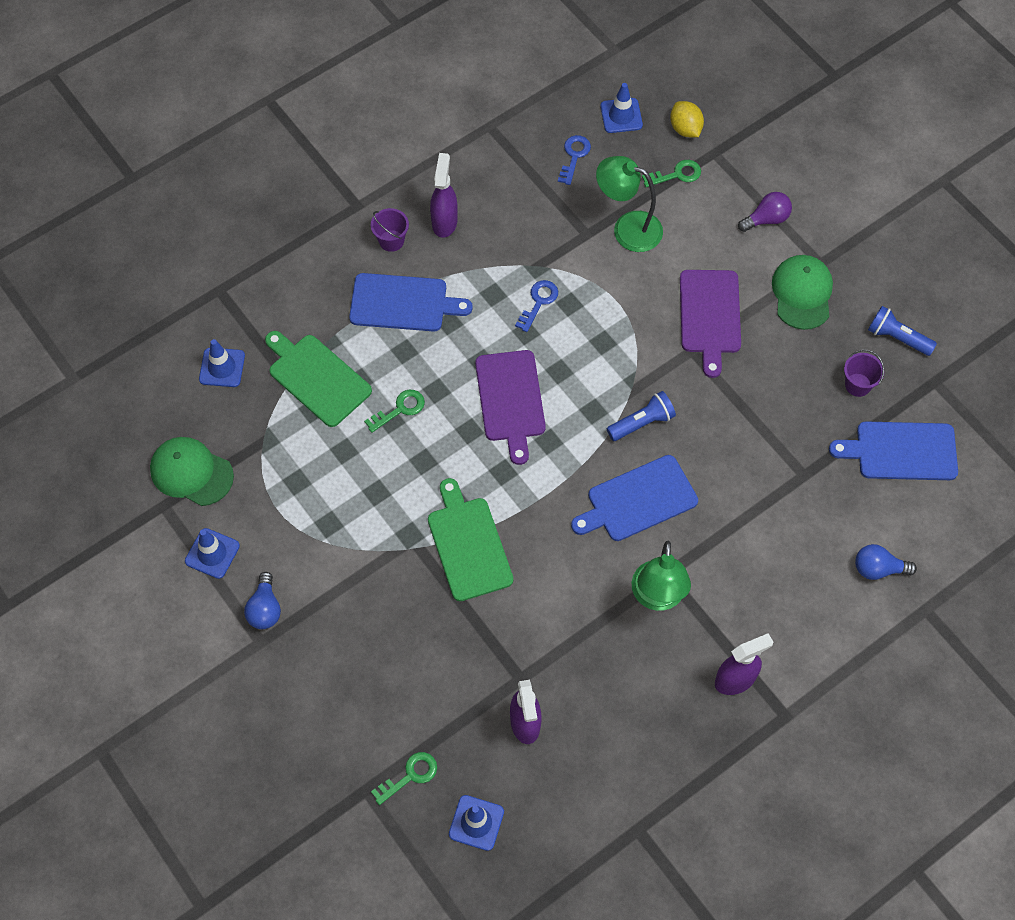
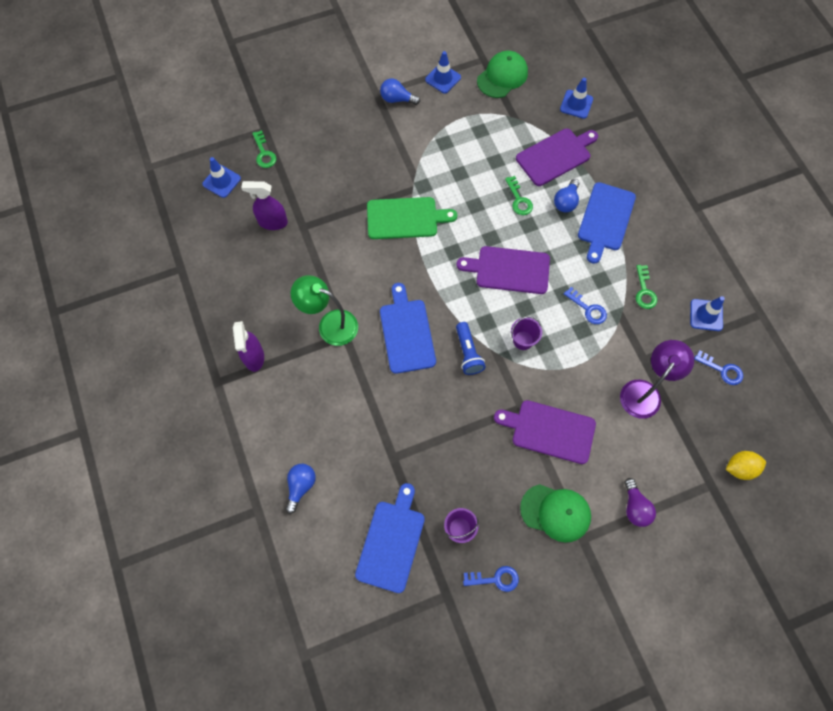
camera: 105 degrees right, 5 degrees up
green cutting board [265,331,372,427] -> purple cutting board [516,128,598,186]
purple bucket [371,208,409,252] -> purple bucket moved to [511,316,542,350]
purple spray bottle [430,153,458,238] -> none
green lamp [596,156,663,252] -> purple lamp [620,340,694,419]
blue traffic cone [600,83,643,133] -> blue traffic cone moved to [690,296,725,331]
green key [642,160,701,187] -> green key moved to [636,265,657,309]
blue flashlight [868,306,937,356] -> blue key [463,566,519,592]
none -> blue light bulb [554,179,579,213]

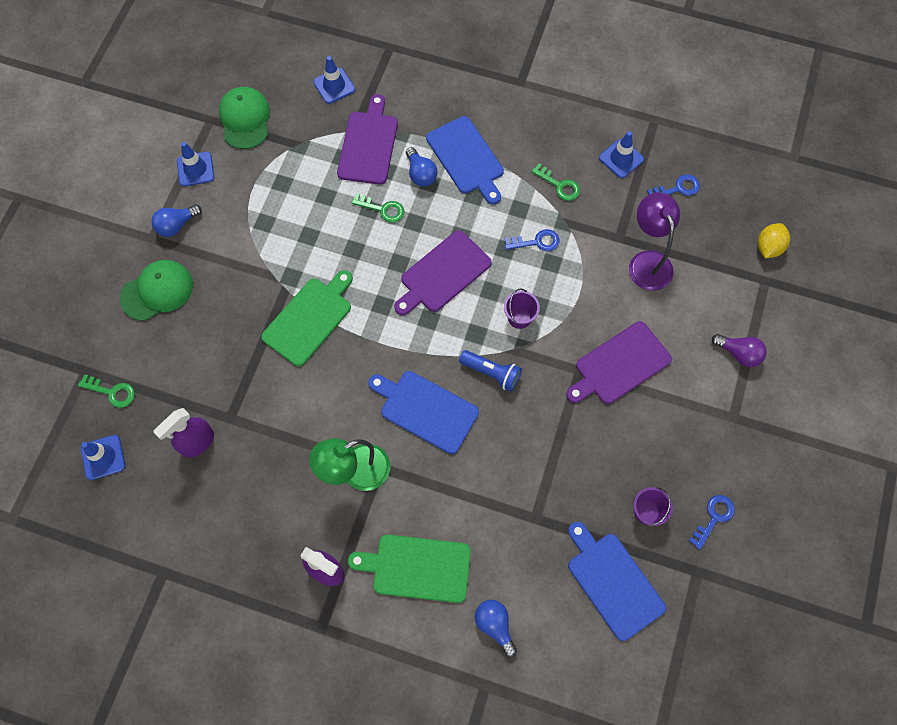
camera: 50 degrees left, 0 degrees up
green cap [520,484,591,542] -> green cap moved to [120,260,193,321]
none -> green cutting board [348,535,471,603]

